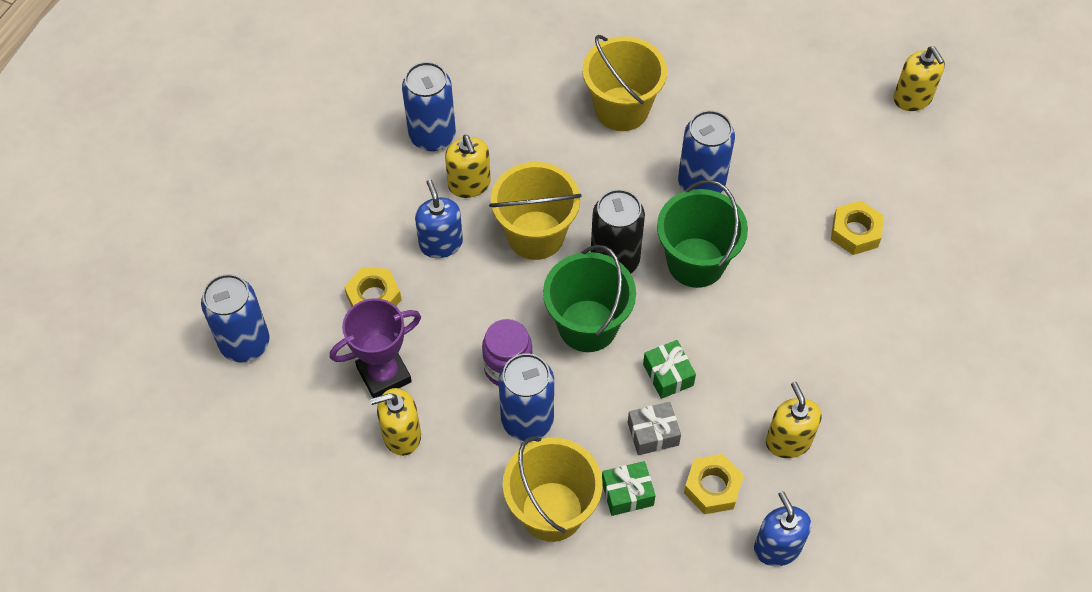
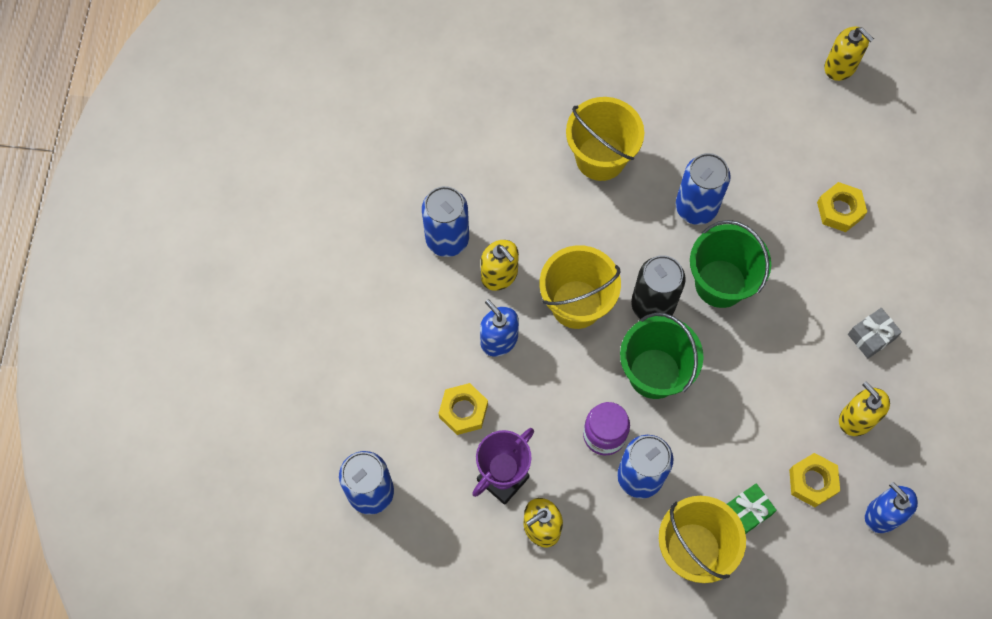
camera: 20 degrees left, 10 degrees up
grey gift [628,402,681,455] -> grey gift moved to [848,308,902,359]
green gift [643,340,696,399] -> none

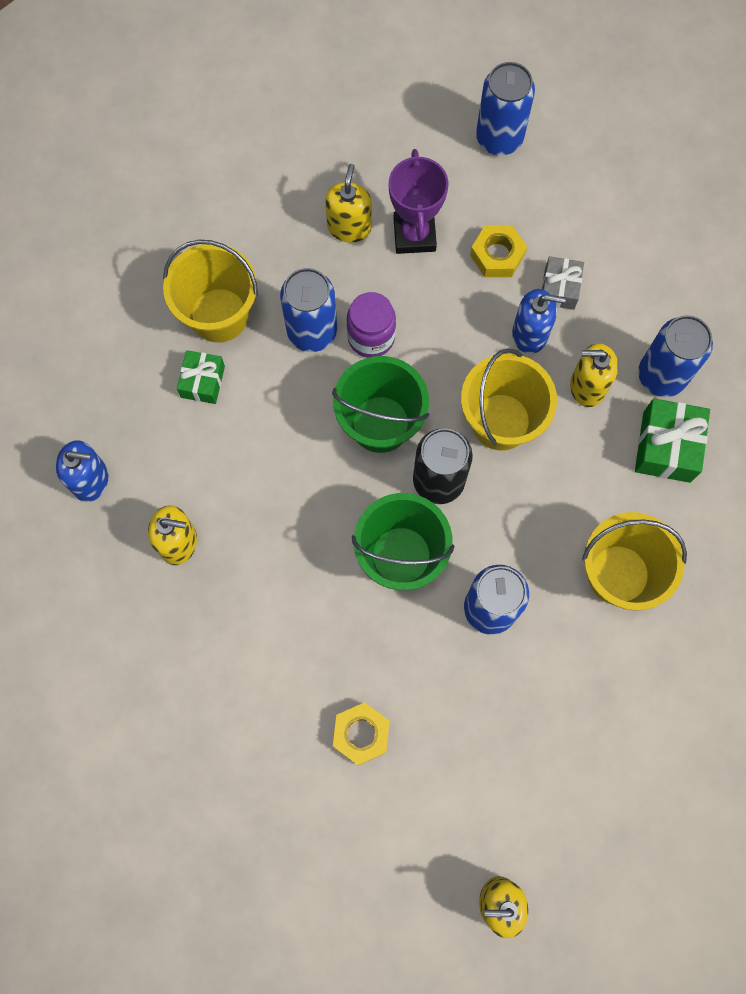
camera: 135 degrees right, 5 degrees up
yellow nut [789,453,840,507] -> none
grey gift [848,308,902,359] -> grey gift moved to [542,256,584,310]
none -> green gift [635,398,710,483]

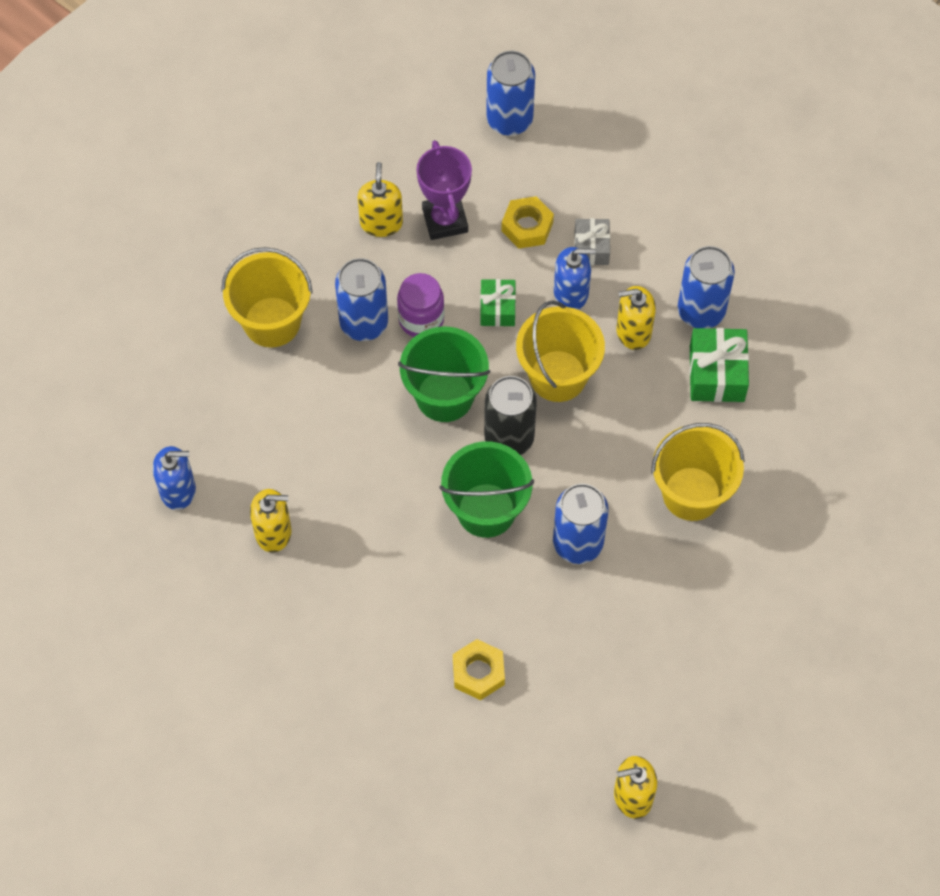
camera: 10 degrees left, 10 degrees down
green gift [177,350,225,404] -> green gift moved to [480,279,516,326]

